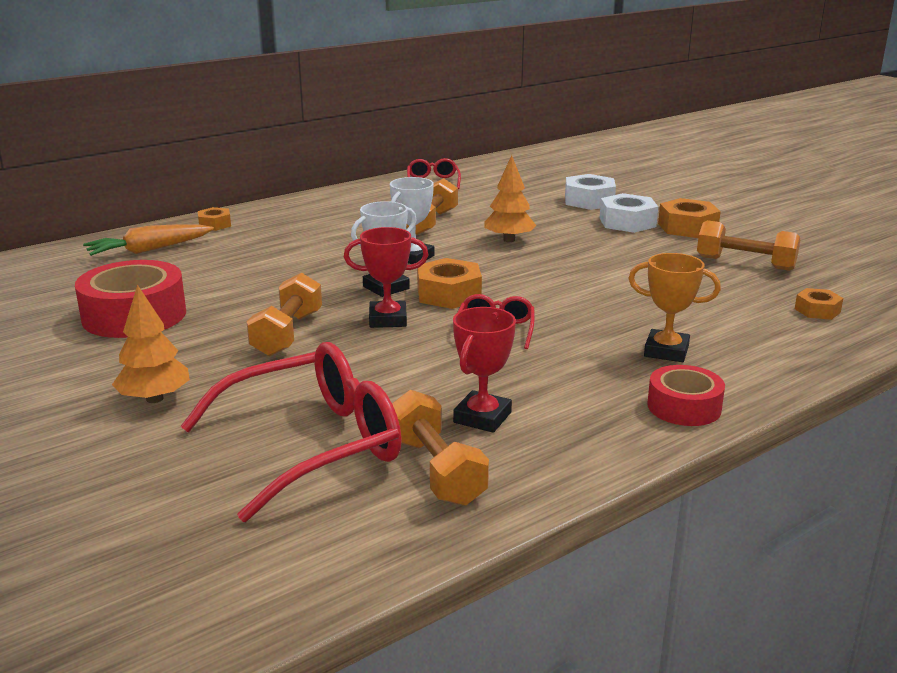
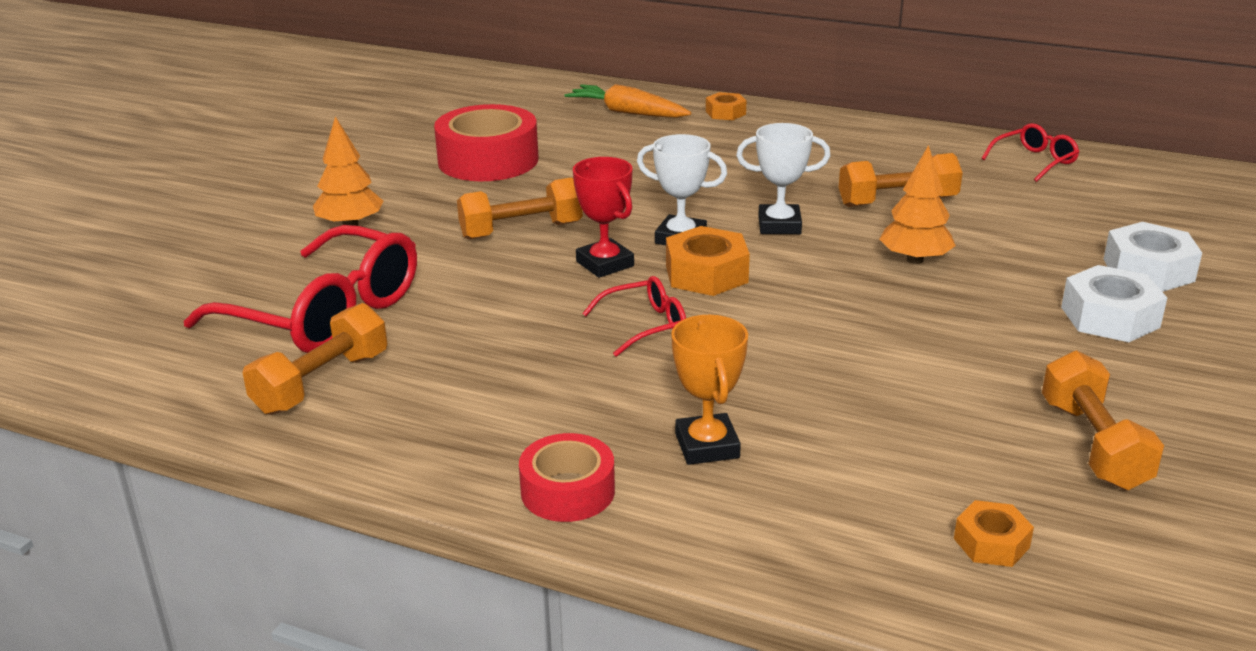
camera: 60 degrees right, 5 degrees up
red trophy [453,307,516,433] -> none
orange nut [658,198,721,238] -> none

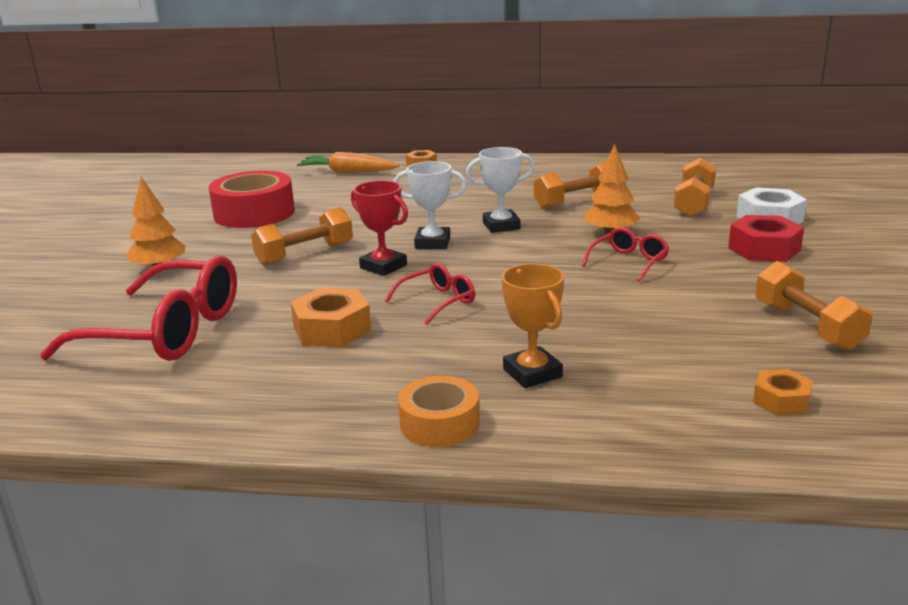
camera: 15 degrees left, 5 degrees down
orange dumbbell [243,303,387,415] -> orange dumbbell moved to [674,157,716,217]
red tape [519,433,615,522] -> orange tape [398,376,480,447]
orange nut [666,226,750,296] -> orange nut moved to [290,288,371,347]
red glasses [981,123,1079,182] -> red glasses moved to [582,227,669,282]
white nut [1061,265,1167,342] -> red nut [728,215,804,262]

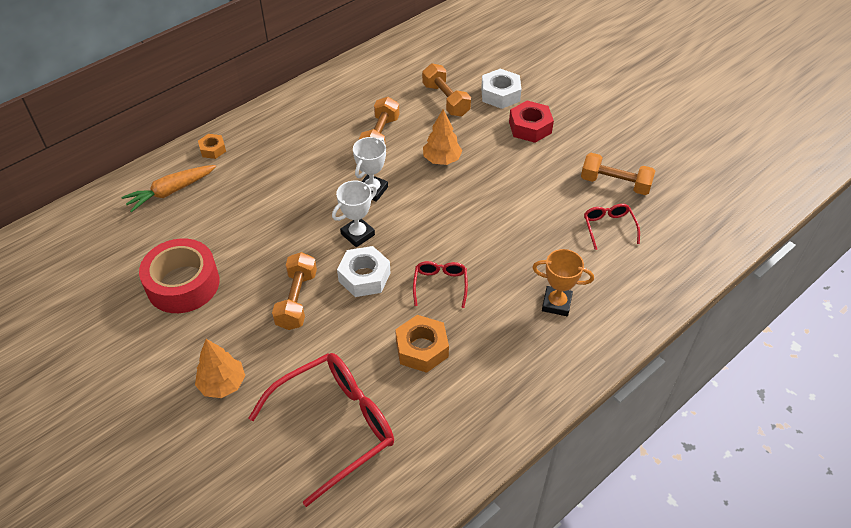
camera: 50 degrees left, 25 degrees up
red trophy [351,180,408,276] -> white nut [337,246,390,297]
orange tape [398,376,480,447] -> none
red glasses [582,227,669,282] -> red glasses moved to [584,204,640,250]
orange nut [753,369,813,415] -> none

